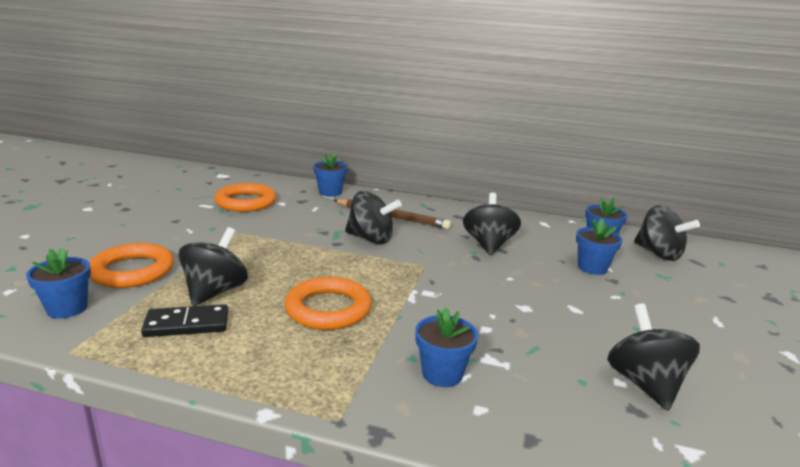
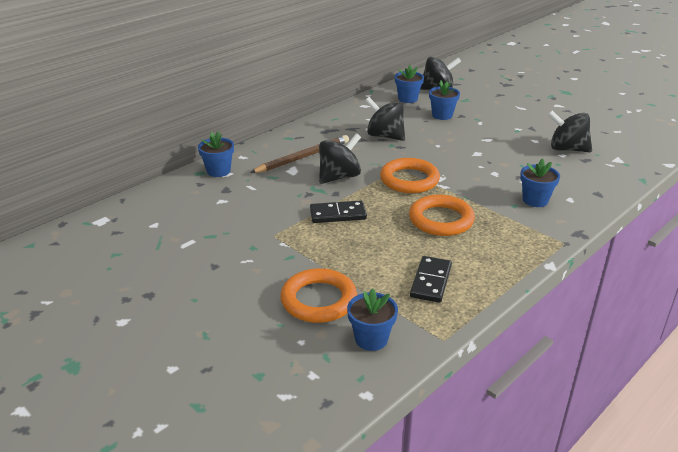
camera: 60 degrees left, 10 degrees up
black spinning top [179,227,248,306] -> none
orange ring [215,183,276,212] -> orange ring moved to [380,158,440,193]
none -> black domino [310,201,367,223]

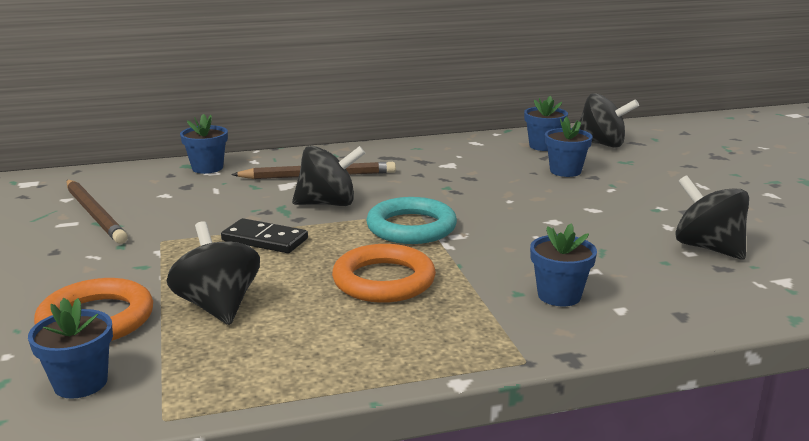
camera: 30 degrees right, 10 degrees down
black spinning top [365,97,405,141] -> black spinning top moved to [167,221,260,325]
orange ring [380,158,440,193] -> turquoise ring [366,197,457,244]
black domino [410,256,452,303] -> none
none -> brown pencil [66,180,128,244]

